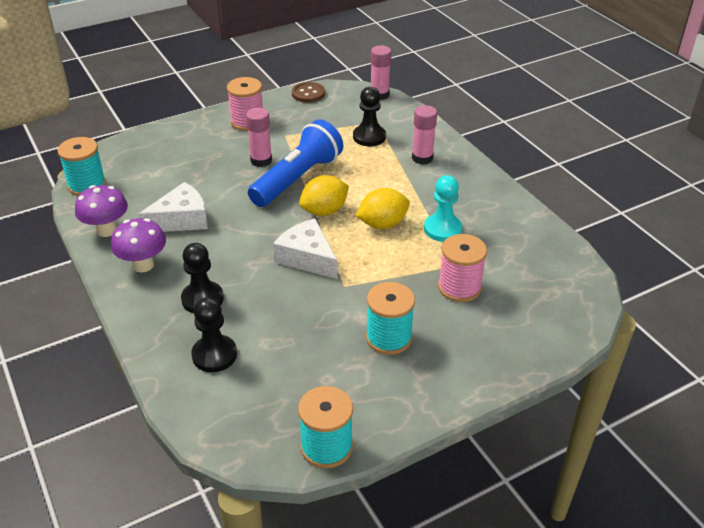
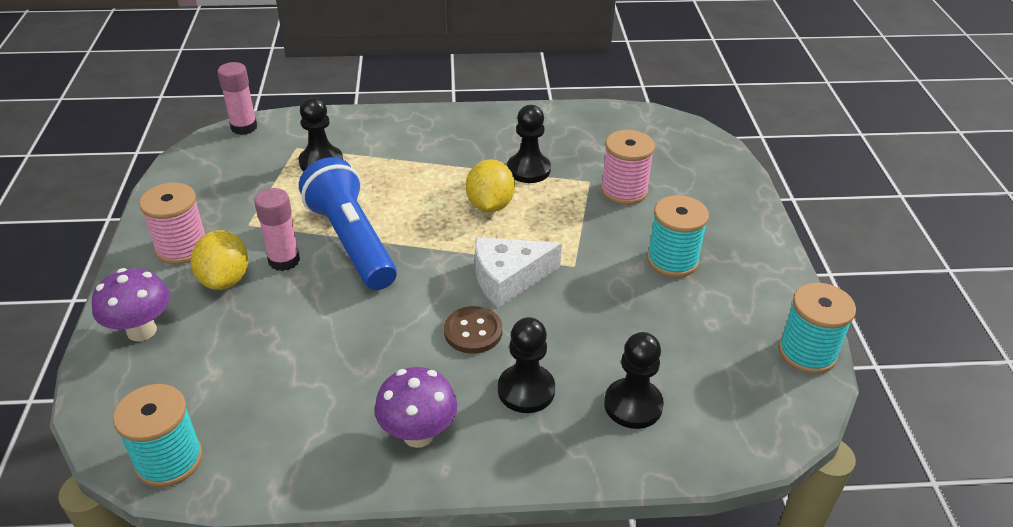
camera: 65 degrees left, 0 degrees up
purple mushroom [75,185,128,237] -> purple mushroom moved to [92,268,170,341]
white cheese [138,182,208,232] -> none
brown button [292,82,325,103] -> brown button moved to [444,306,502,354]
yellow lemon [299,175,349,216] -> yellow lemon moved to [191,230,249,290]
pink glue stick [412,105,437,165] -> none
turquoise pawn [424,175,462,242] -> black pawn [507,105,551,183]

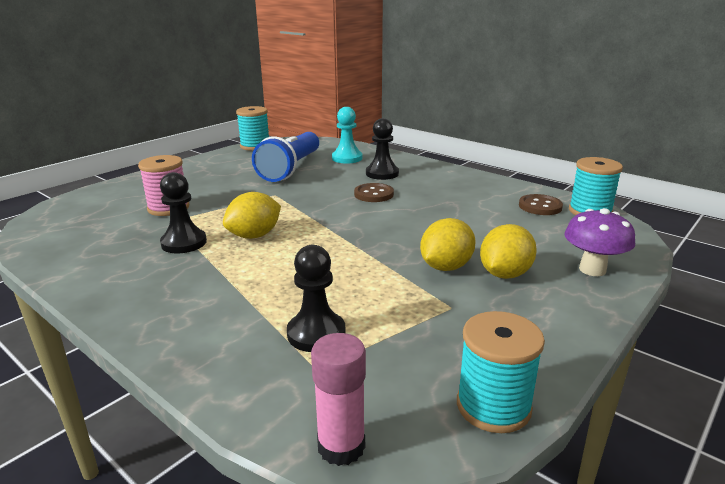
camera: 135 degrees left, 15 degrees down
pink spool [139,182,205,264] -> none
pink glue stick [254,188,300,271] -> yellow lemon [420,218,476,271]
blue flashlight [299,157,397,290] -> blue flashlight moved to [252,132,319,182]
purple mushroom [375,367,457,448] -> none
white cheese [475,237,562,308] -> none
black pawn [604,332,664,429] -> turquoise pawn [332,107,363,164]
turquoise spool [647,195,709,278] -> turquoise spool moved to [457,311,545,433]
none -> brown button [519,194,563,215]

